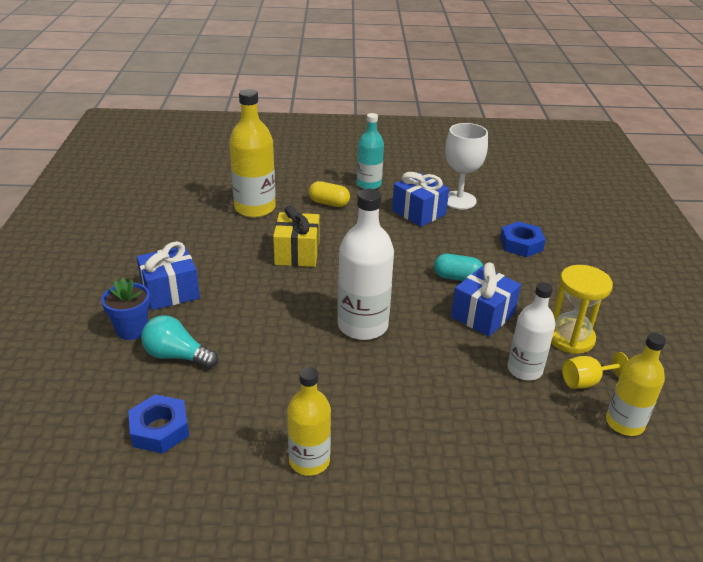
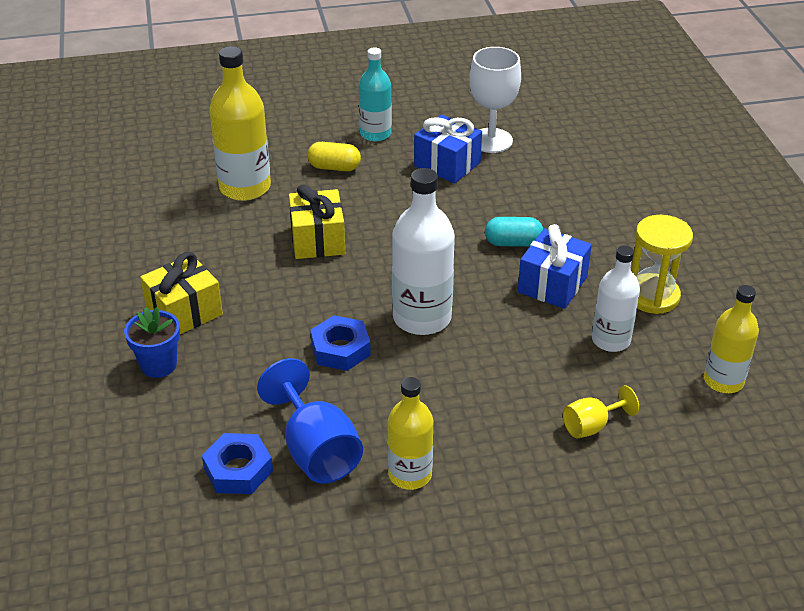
camera: 10 degrees left, 5 degrees up
blue gift [136,241,200,310] -> yellow gift [140,252,223,334]
turquoise light bulb [141,315,218,369] -> none
blue nut [500,221,546,257] -> blue nut moved to [310,315,371,371]
yellow goblet [562,352,628,389] -> yellow goblet moved to [563,385,639,438]
none -> blue goblet [257,358,363,484]

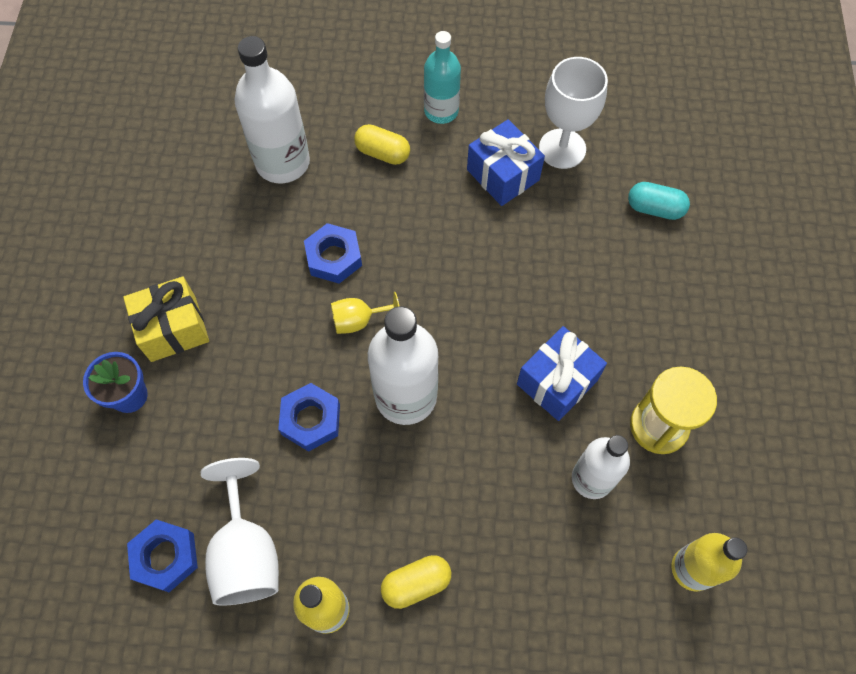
camera: 15 degrees right, 25 degrees up
yellow bottle [209,46,271,201] -> white bottle [234,36,310,183]
blue goblet [257,358,363,484] -> white goblet [201,458,279,606]
yellow gift [289,184,345,259] -> blue nut [304,223,362,284]
turquoise capsule [485,217,543,247] -> turquoise capsule moved to [628,182,690,220]
yellow goblet [563,385,639,438] -> yellow goblet moved to [331,292,399,334]
none -> yellow capsule [381,555,451,609]

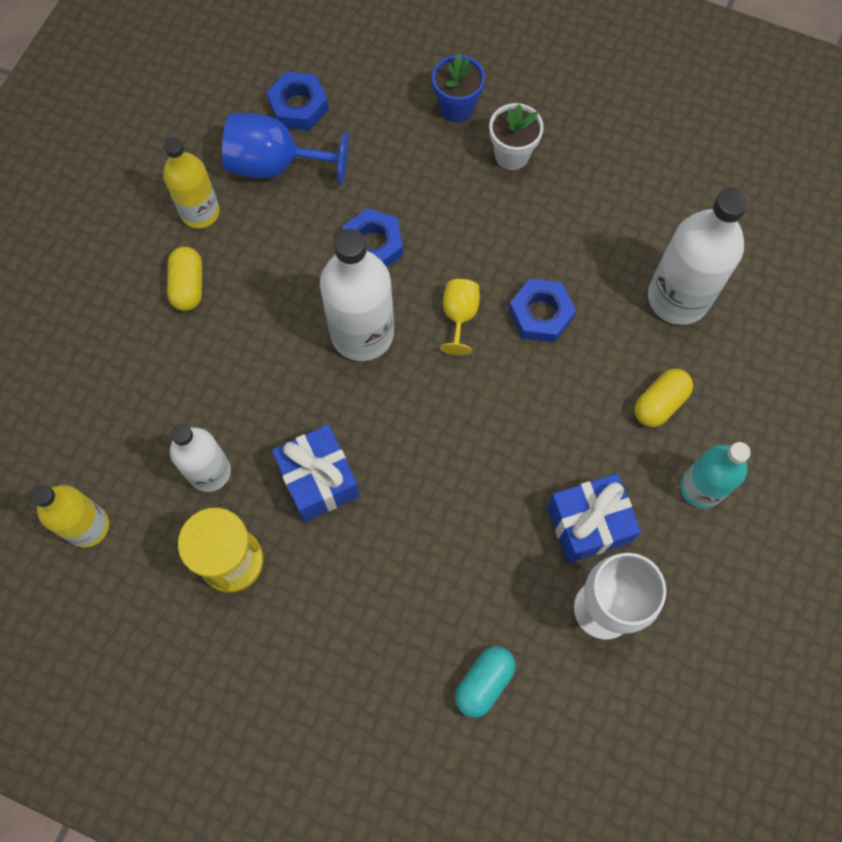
camera: 110 degrees right, 5 degrees up
yellow gift [123,276,209,362] -> white flower pot [489,103,544,170]
white goblet [201,458,279,606] -> blue goblet [222,113,349,186]

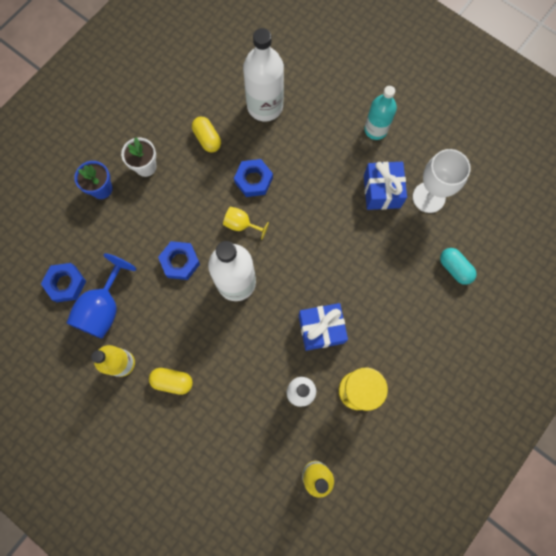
camera: 75 degrees left, 5 degrees up
yellow capsule [634,369,693,427] -> yellow capsule moved to [192,117,221,153]

